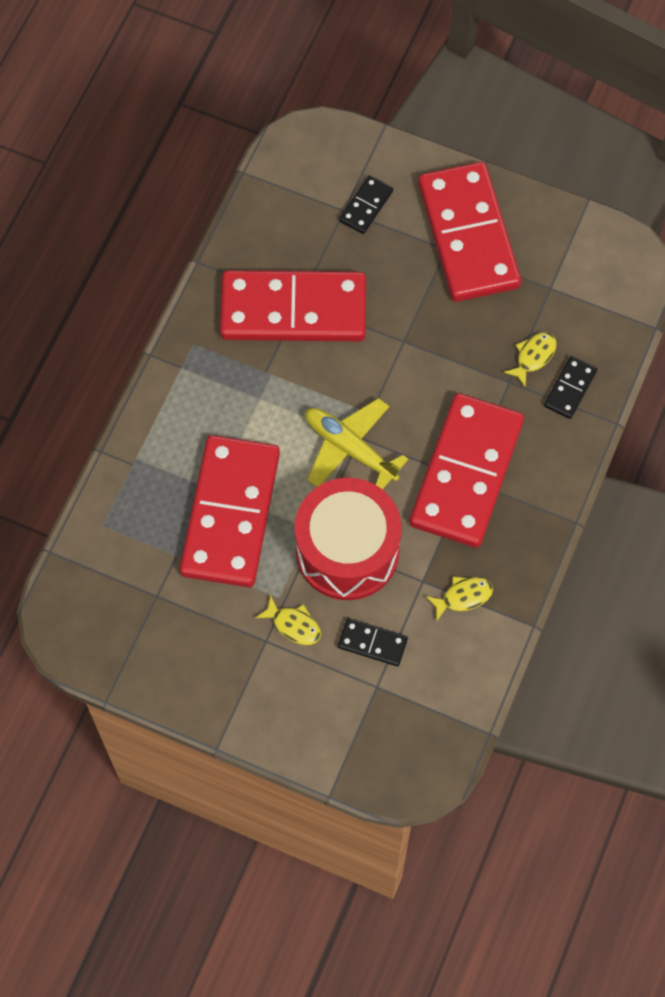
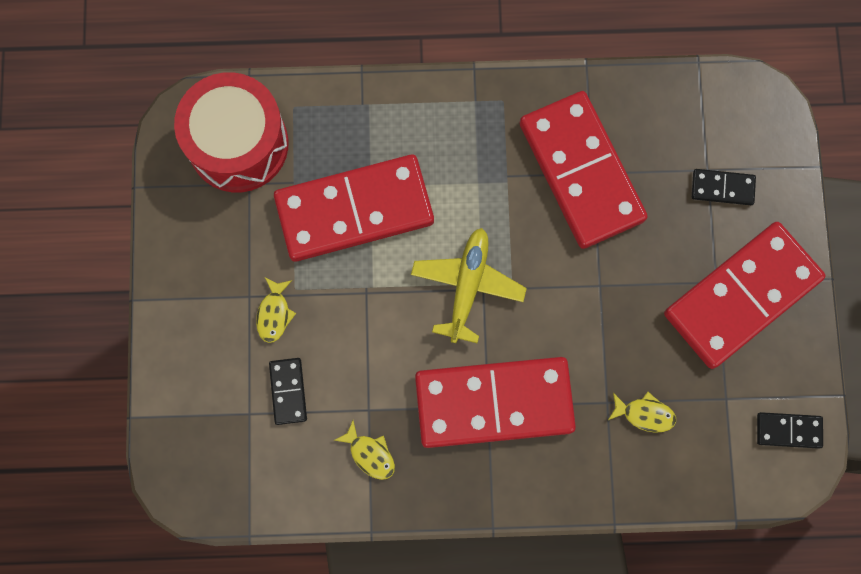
camera: 65 degrees right, 10 degrees up
red drum [295,478,402,600] -> red drum moved to [174,72,288,192]
black domino [544,356,597,419] -> black domino moved to [757,412,823,449]

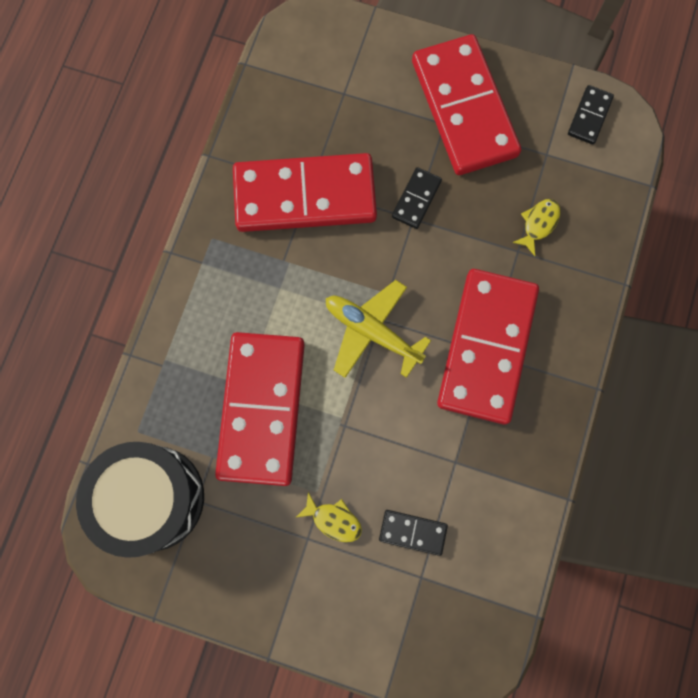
camera: 70 degrees left, 0 degrees up
red drum [174,72,288,192] -> black drum [76,442,204,558]
yellow fish [334,420,395,480] -> none
black domino [692,169,756,205] -> black domino moved to [392,167,442,229]

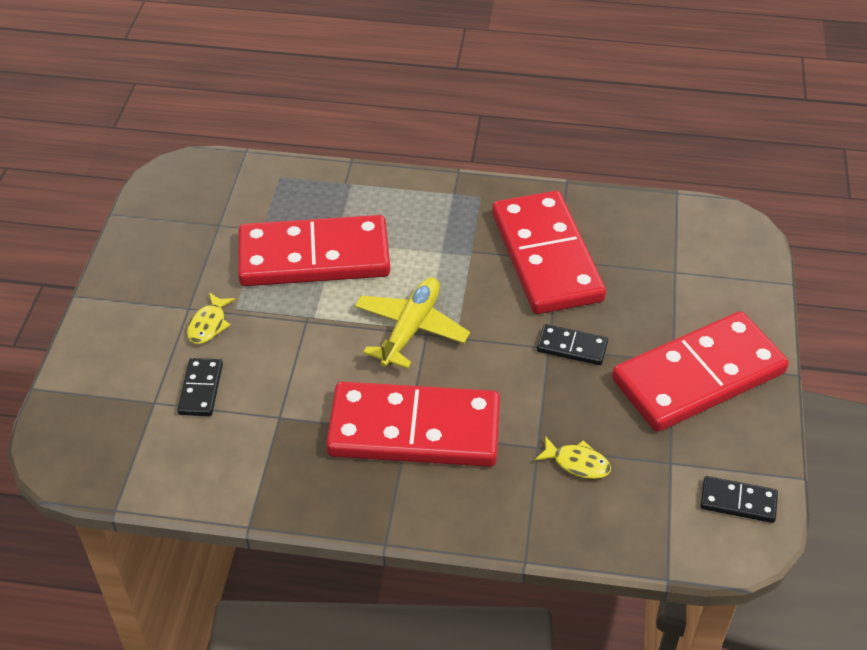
camera: 80 degrees right, 30 degrees down
black drum [76,442,204,558] -> none

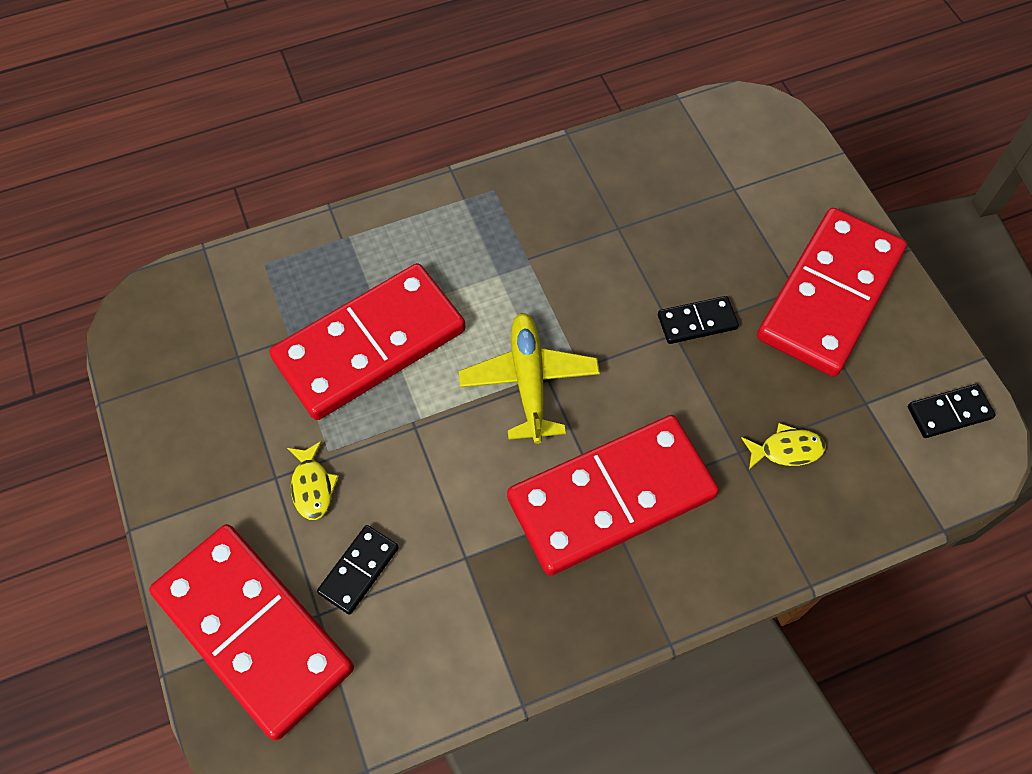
camera: 30 degrees left, 15 degrees up
black domino [177,358,223,416] -> black domino turned 60 degrees clockwise [317,525,399,615]
red domino [492,191,606,314] -> red domino moved to [149,524,354,741]

